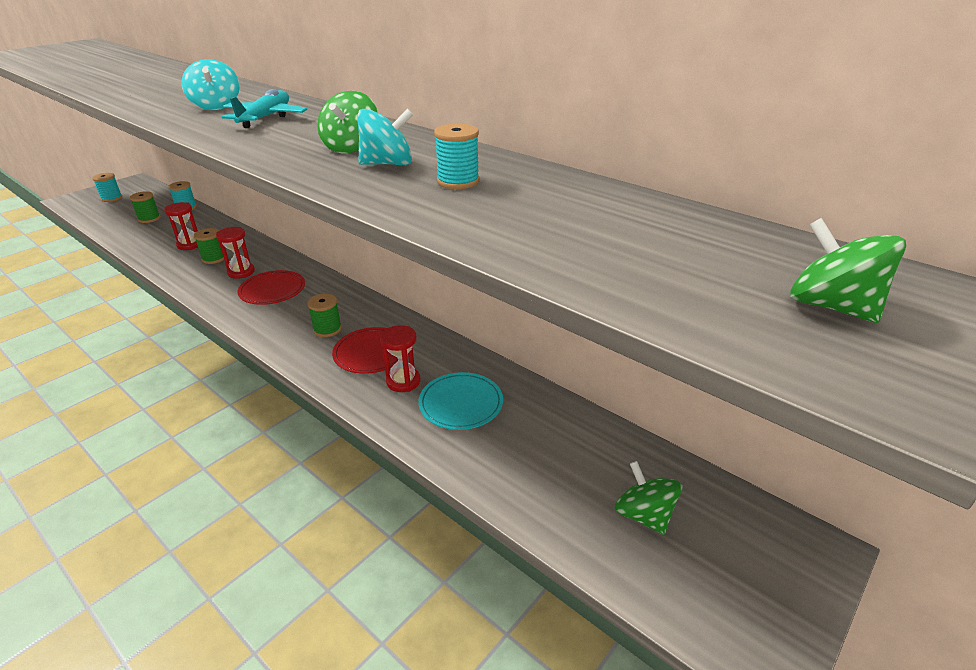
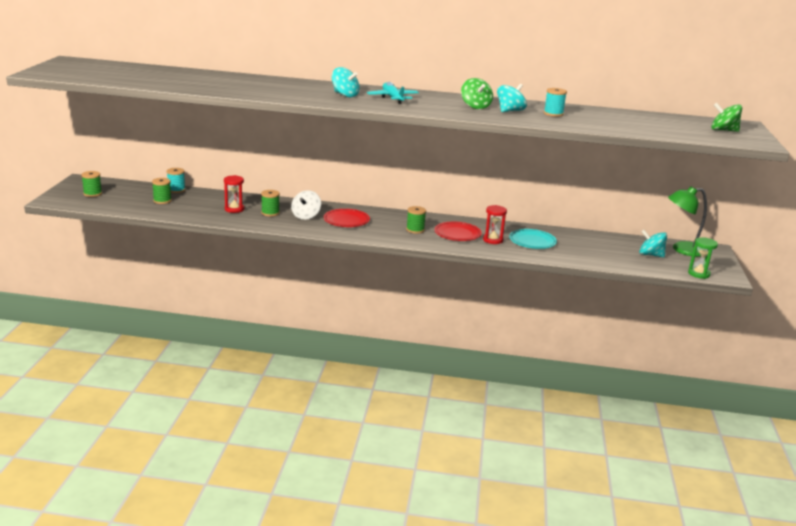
camera: 35 degrees left, 10 degrees down
turquoise spool [92,173,122,202] -> green spool [81,171,102,197]
red hourglass [216,227,255,279] -> white spinning top [291,190,321,220]
green spinning top [615,461,683,535] -> turquoise spinning top [639,230,667,258]
none -> green lamp [668,186,707,257]
none -> green hourglass [688,237,718,279]

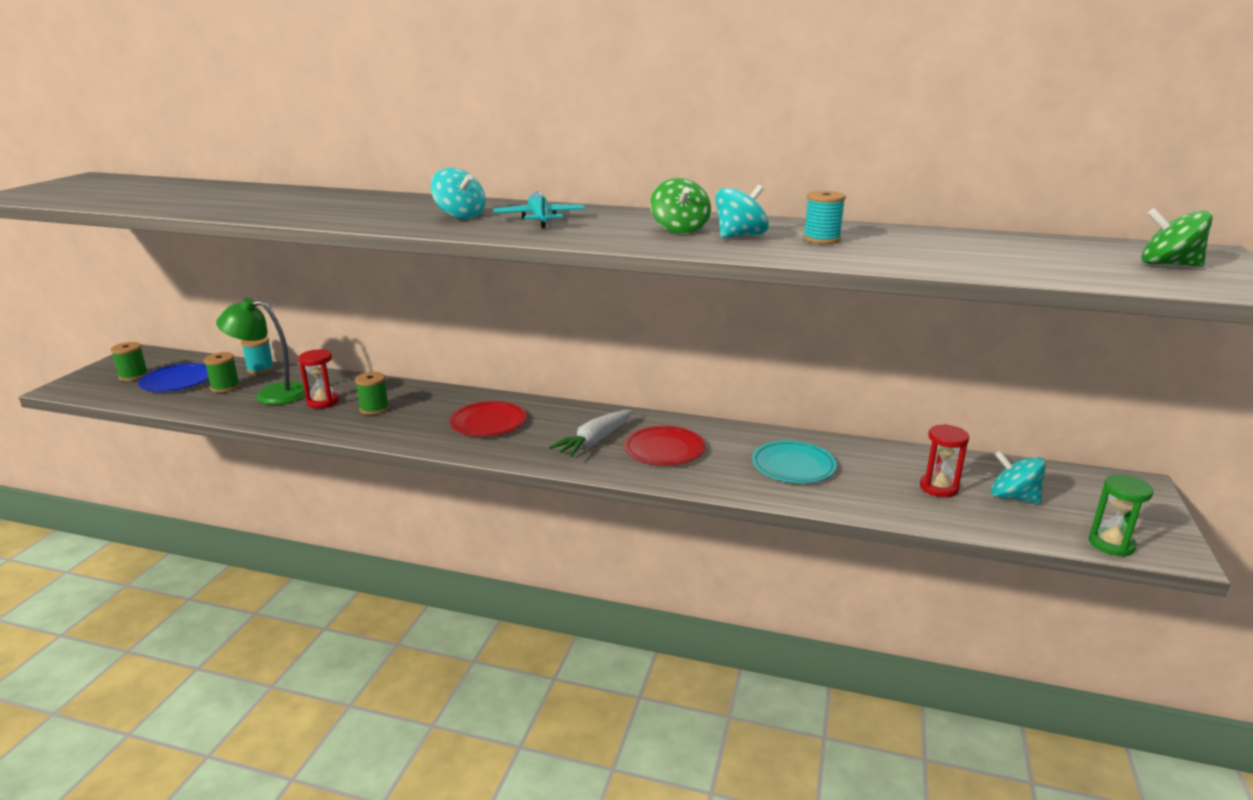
camera: 10 degrees right, 0 degrees up
white spinning top [291,190,321,220] -> none
green spool [406,206,426,234] -> white carrot [549,410,633,457]
red hourglass [483,205,507,244] -> red hourglass moved to [920,424,969,497]
green lamp [668,186,707,257] -> green lamp moved to [216,298,305,405]
none -> blue plate [138,363,209,392]

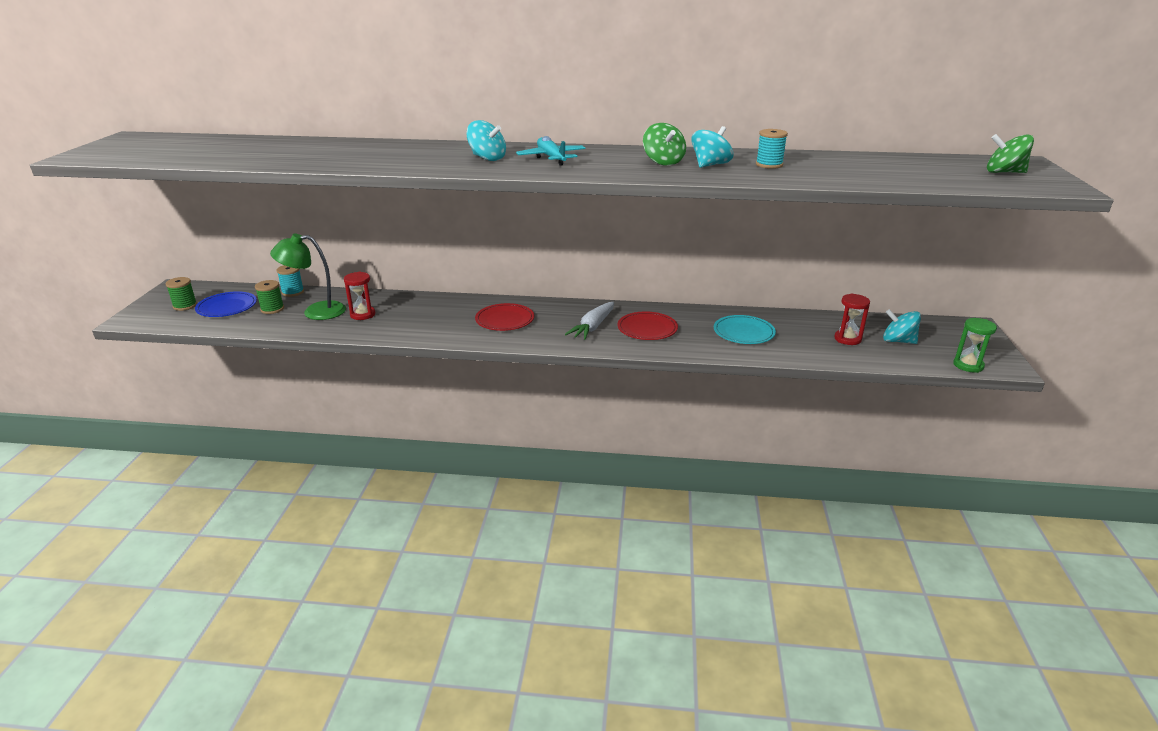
camera: 10 degrees left, 5 degrees up
green spool [355,372,389,415] -> none

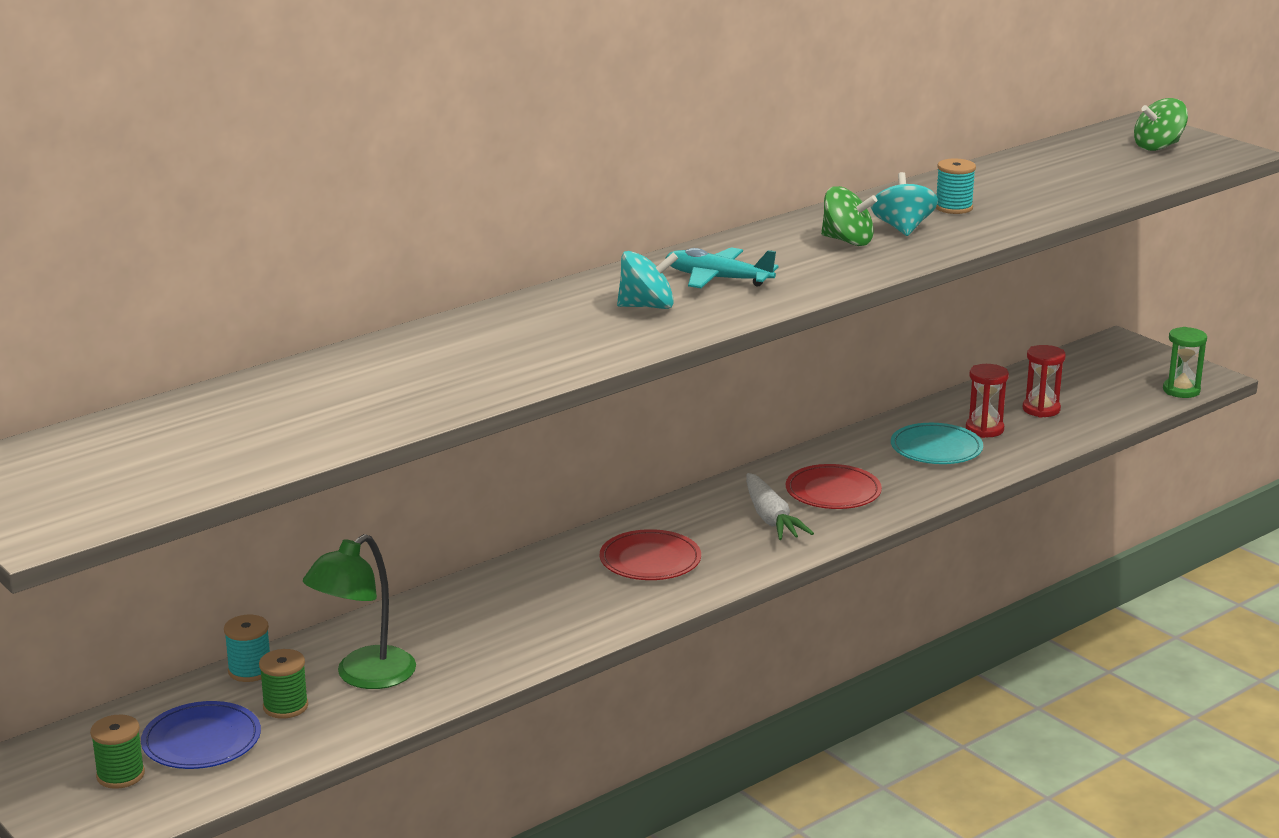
camera: 45 degrees left, 5 degrees down
red hourglass [344,272,375,320] -> red hourglass moved to [966,364,1009,438]
turquoise spinning top [883,309,921,344] -> none

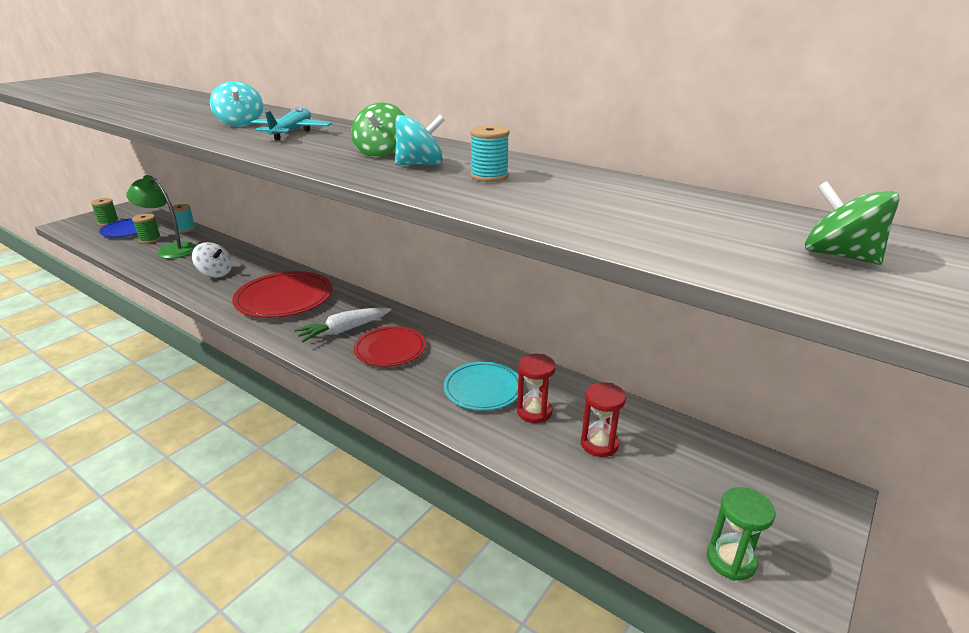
camera: 75 degrees right, 5 degrees up
red plate [600,529,701,580] -> red plate [232,271,333,318], size x1.54
none -> white spinning top [192,242,232,278]

